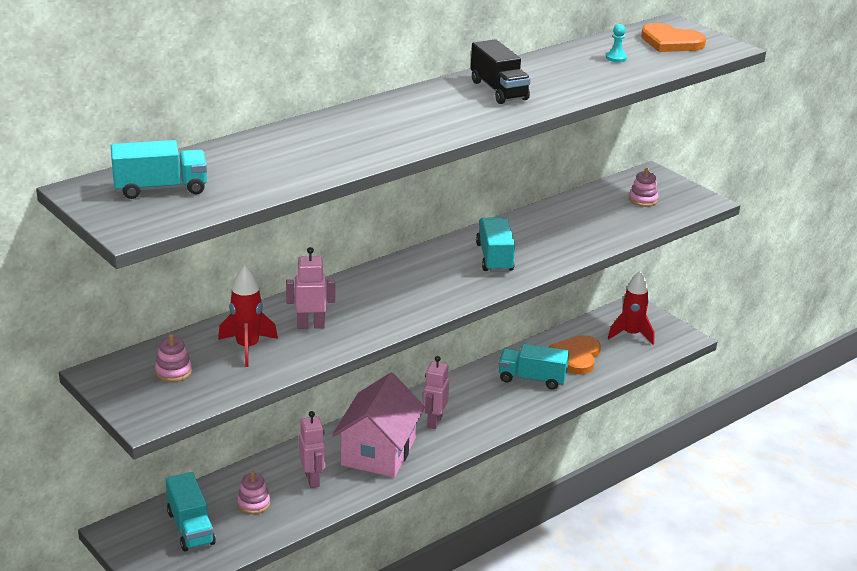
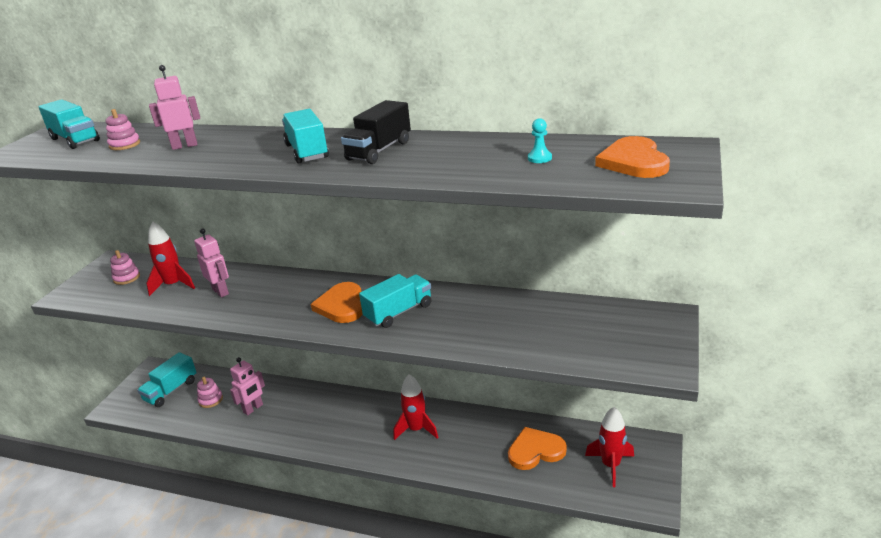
camera: 60 degrees right, 0 degrees up
pink house [332,373,425,477] -> none
pink robot [423,356,449,429] -> pink robot moved to [149,65,200,150]
turquoise truck [499,344,569,390] -> turquoise truck moved to [282,109,329,163]
pink stacking toy [629,168,659,207] -> pink stacking toy moved to [105,109,140,150]
none -> orange heart [311,282,363,323]
none -> red rocket [394,375,438,440]

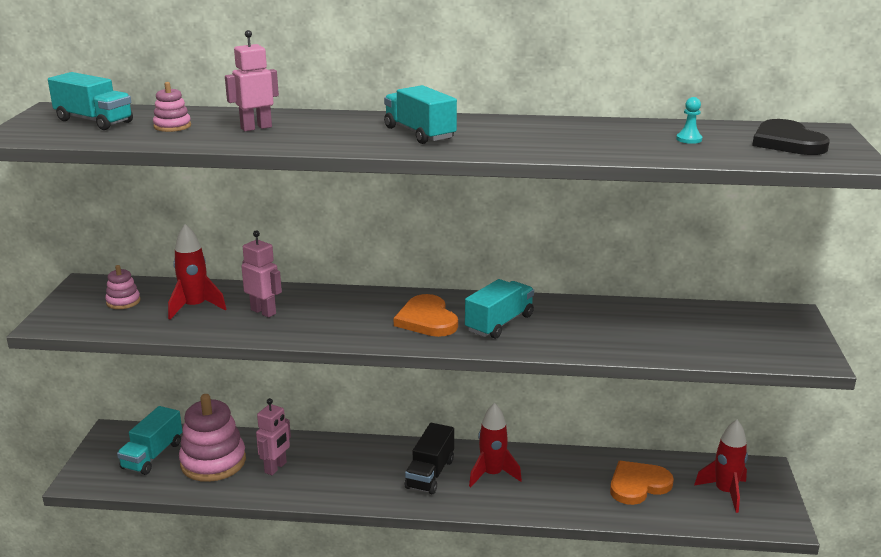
camera: 15 degrees left, 5 degrees down
pink stacking toy [197,377,223,408] -> pink stacking toy [179,394,246,482], size x2.10
black truck [341,100,411,164] -> black truck moved to [405,423,454,494]
orange heart [595,136,670,178] -> black heart [752,119,830,155]

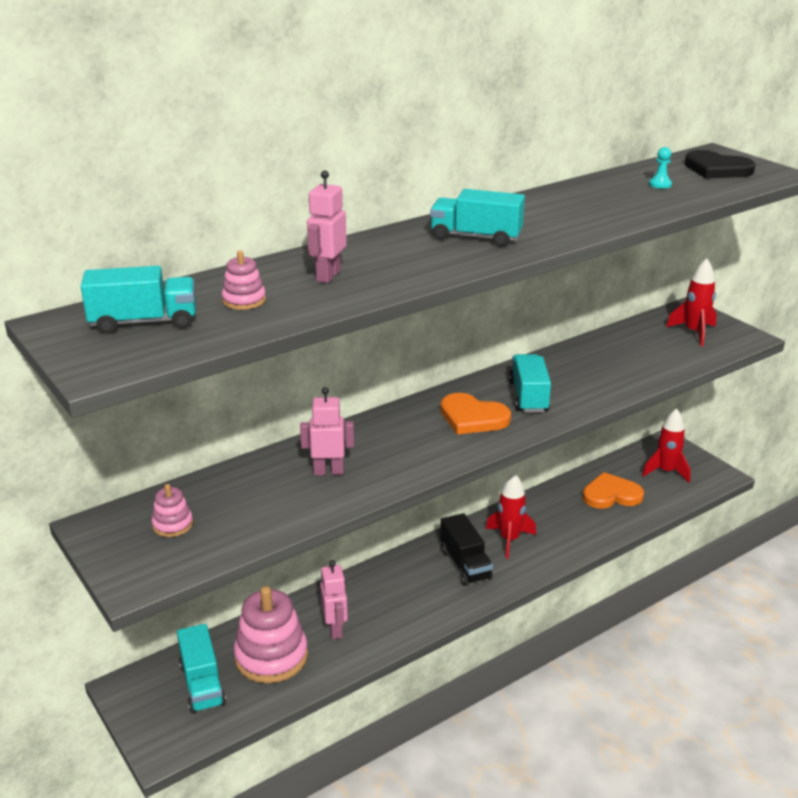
camera: 40 degrees left, 5 degrees up
red rocket [168,224,226,320] -> red rocket moved to [666,258,717,346]
orange heart [610,461,674,505] -> orange heart turned 60 degrees clockwise [583,472,644,509]

